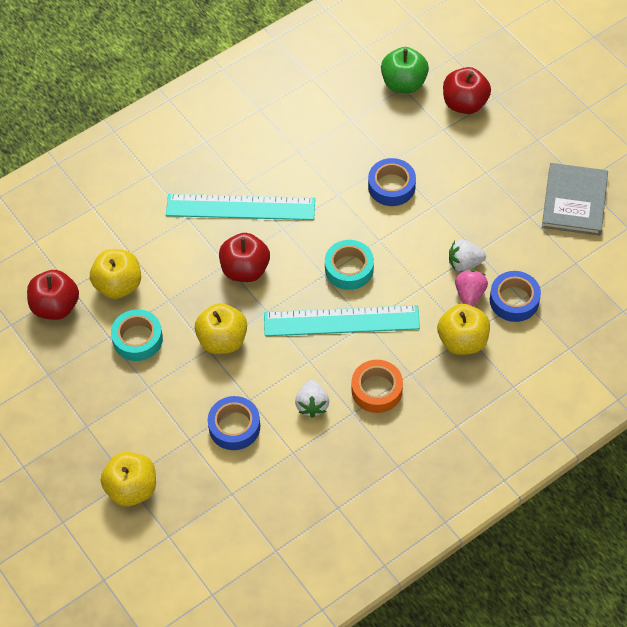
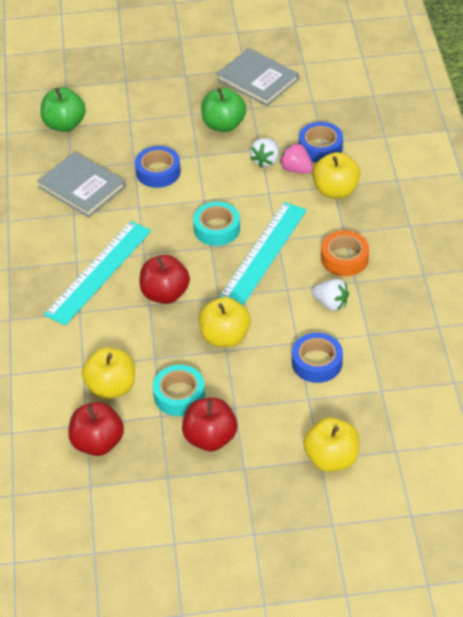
camera: 60 degrees left, 10 degrees down
red apple [443,67,491,114] -> red apple moved to [182,398,237,451]
none -> grey book [37,152,126,217]
none -> green apple [201,88,246,132]

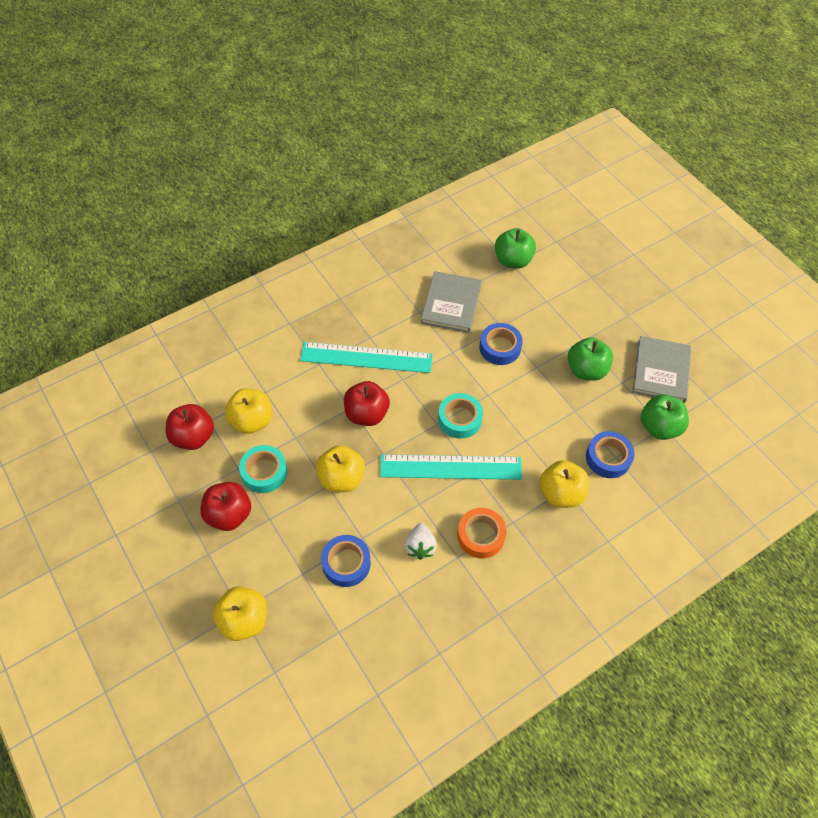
camera: 60 degrees right, 10 degrees up
white strawberry [250,138,279,168] -> none
pink strawberry [280,143,313,174] -> none
none -> green apple [641,395,689,440]

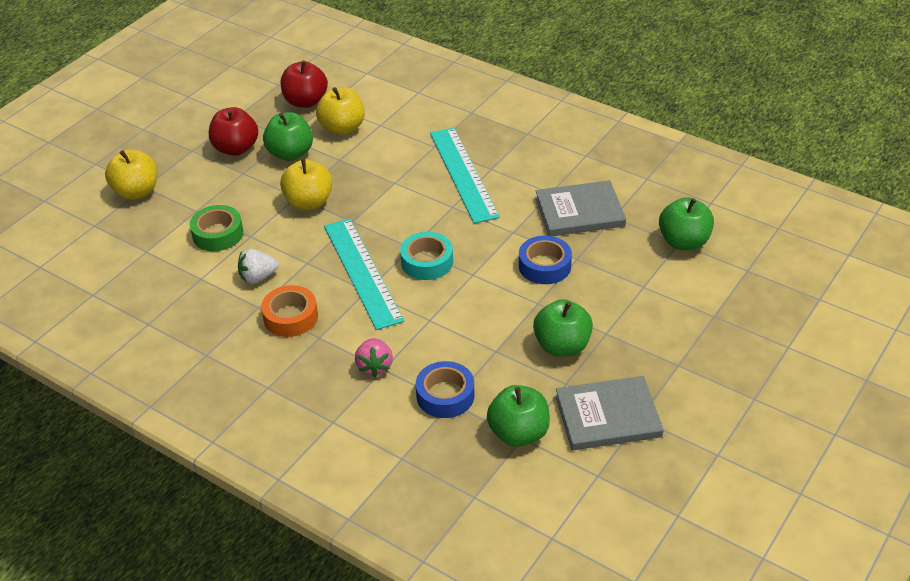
camera: 70 degrees right, 15 degrees down
turquoise tape [239,445,287,493] -> green apple [263,112,313,161]
blue tape [321,535,371,587] -> green tape [190,205,243,251]
red apple [344,381,390,426] -> none
yellow apple [540,460,589,508] -> pink strawberry [355,338,393,377]

